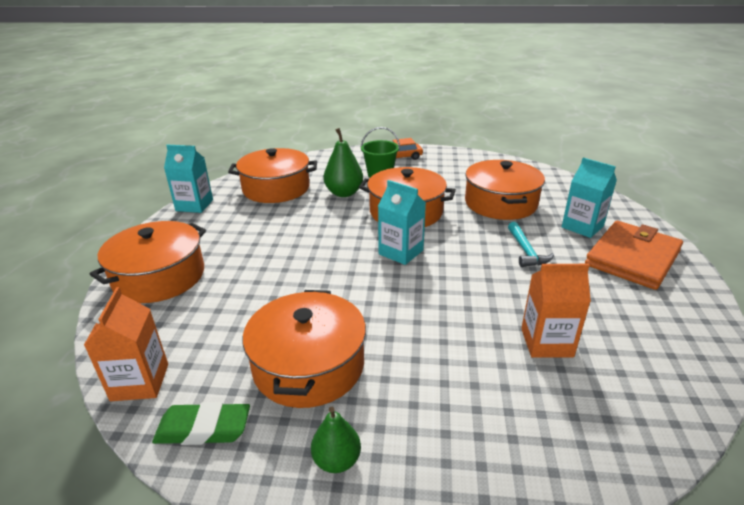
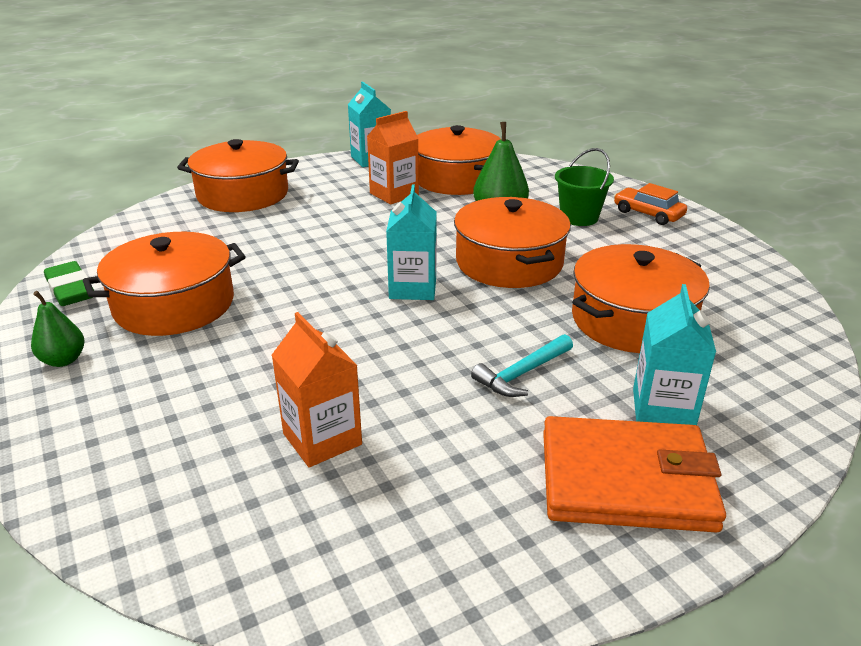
camera: 55 degrees right, 0 degrees up
orange carton [84,287,168,401] -> orange carton moved to [367,111,419,204]

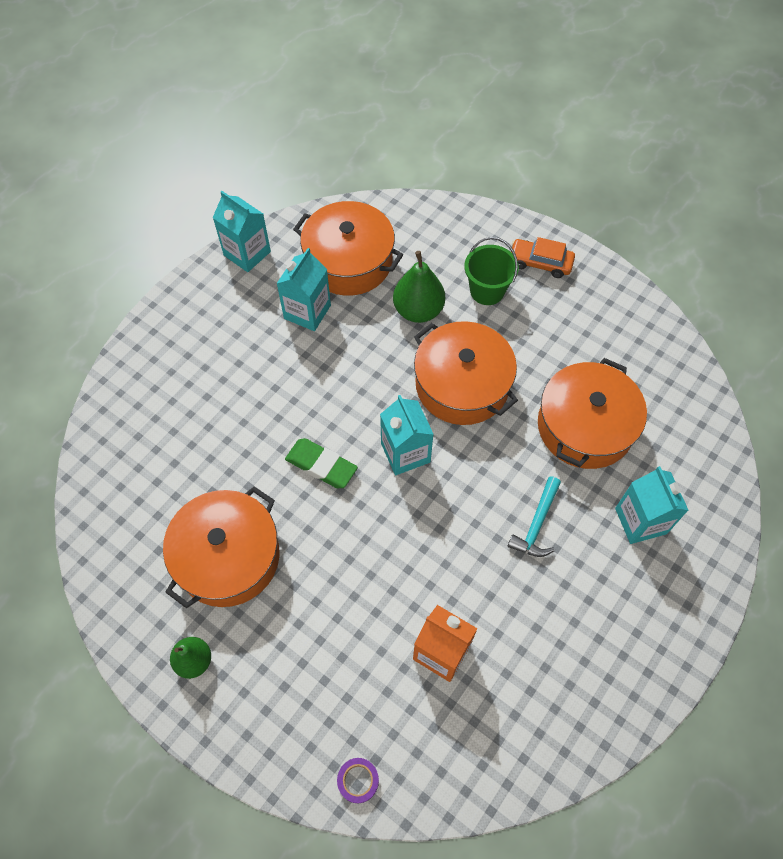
camera: 25 degrees left, 30 degrees up
green eraser [44,261,94,306] -> green eraser moved to [285,438,358,488]
orange pot [177,139,299,212] -> none
orange carton [367,111,419,204] -> turquoise carton [276,248,331,331]
orange wallet [543,416,726,532] -> none
none -> purple tape [337,758,379,803]

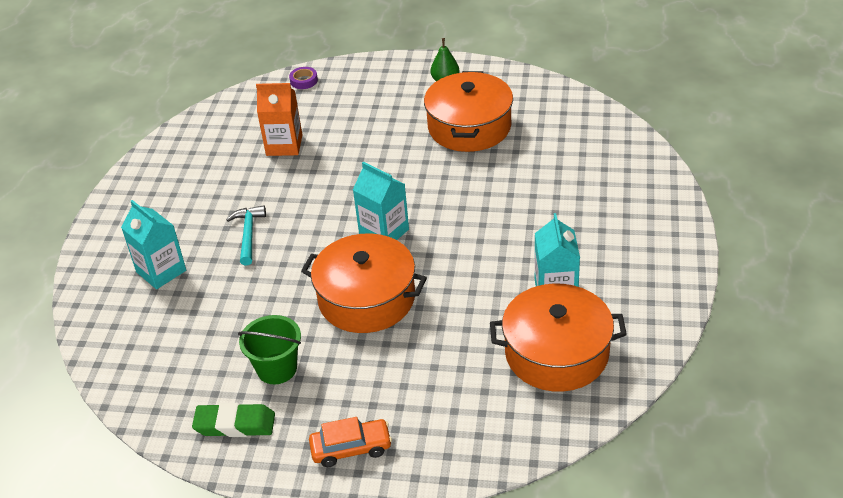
camera: 155 degrees right, 20 degrees down
turquoise carton [213,191,271,272] -> none
green eraser [285,438,358,488] -> green eraser moved to [192,403,275,437]
green pear [393,251,445,323] -> none
green bucket [464,237,519,305] -> green bucket moved to [238,315,301,384]
orange pot [538,358,647,469] -> none

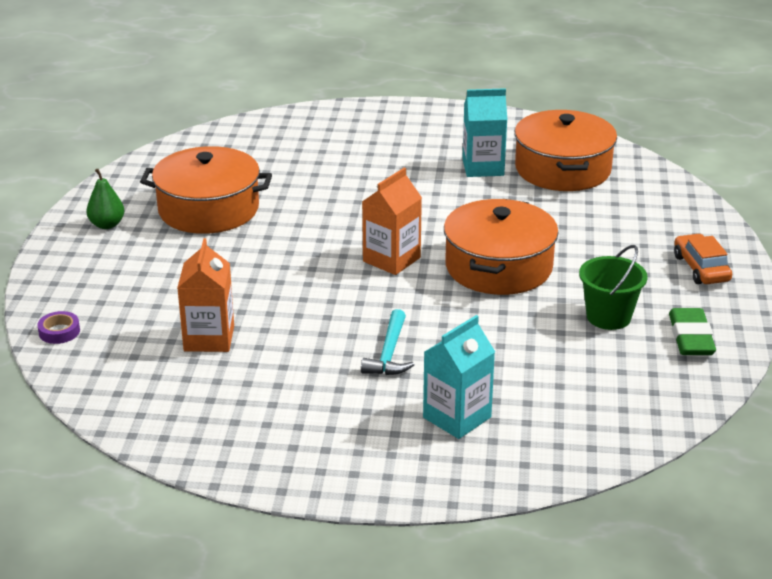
camera: 95 degrees left, 10 degrees down
turquoise hammer [226,205,266,266] -> turquoise hammer turned 75 degrees counterclockwise [361,309,415,375]
turquoise carton [353,162,409,240] -> orange carton [362,168,422,275]

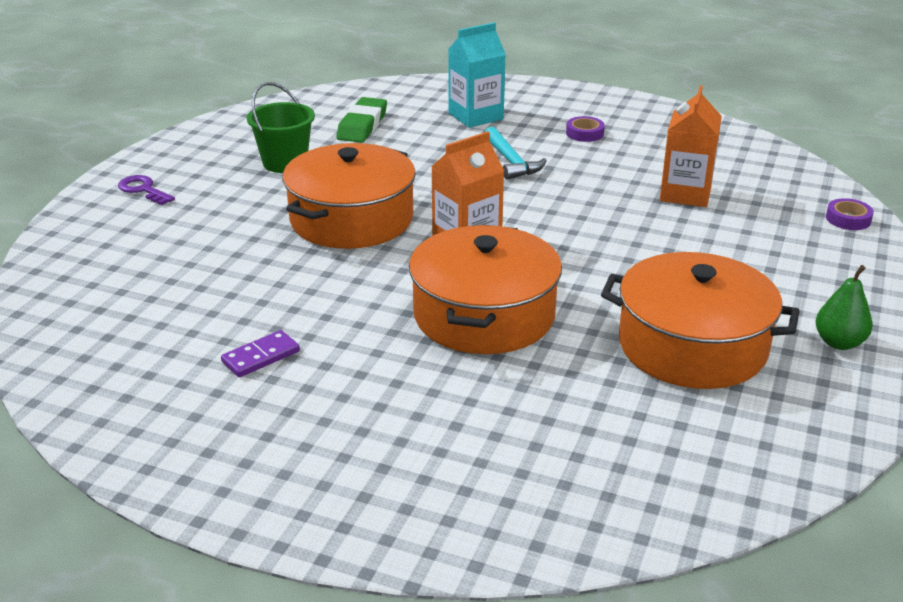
camera: 165 degrees left, 0 degrees up
turquoise hammer [361,309,415,375] -> turquoise hammer turned 135 degrees clockwise [485,127,547,180]
turquoise carton [462,88,507,177] -> purple domino [221,330,300,377]
orange pot [515,110,617,191] -> orange pot moved to [409,225,562,354]
green eraser [669,308,716,355] -> green eraser moved to [336,97,387,143]
orange car [674,234,732,284] -> purple key [118,175,175,205]
none -> purple tape [566,116,605,142]

